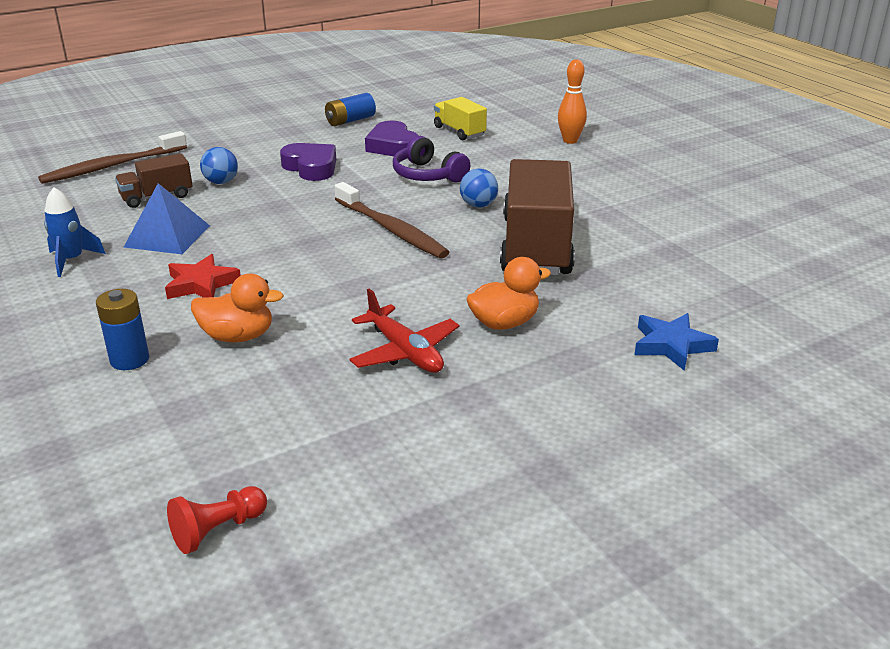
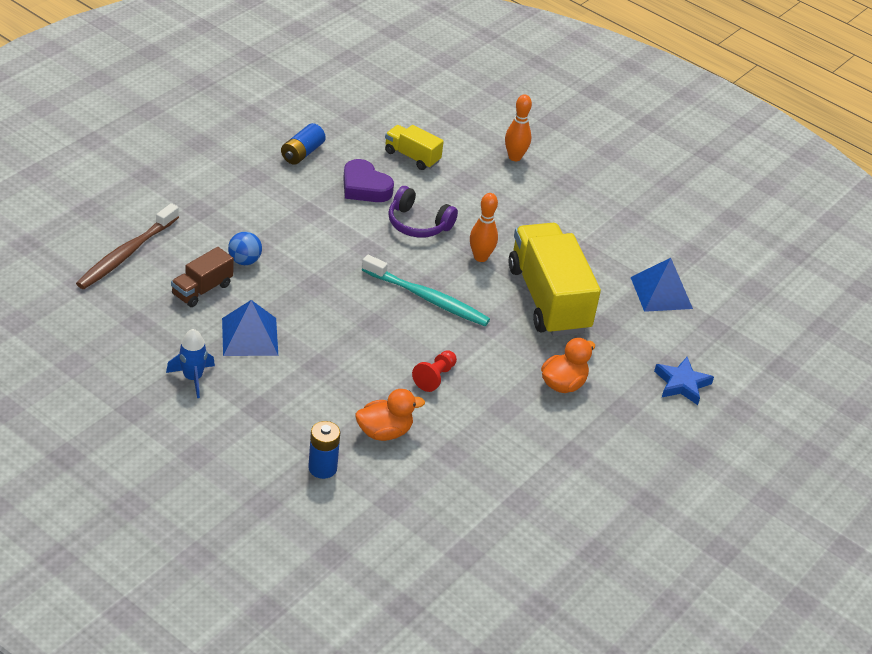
camera: 25 degrees left, 10 degrees up
red star [165,254,241,299] -> none
red pawn [167,486,267,554] -> red pawn moved to [412,350,457,392]
purple heart [280,143,336,181] -> none
brown toothbrush [334,182,449,258] -> turquoise toothbrush [362,255,490,326]
red plane [350,289,459,373] -> none
blue ball [460,169,498,208] -> orange bowling pin [470,193,498,262]
brown truck [500,159,575,276] -> yellow truck [509,223,601,336]
none -> blue pyramid [631,258,693,312]

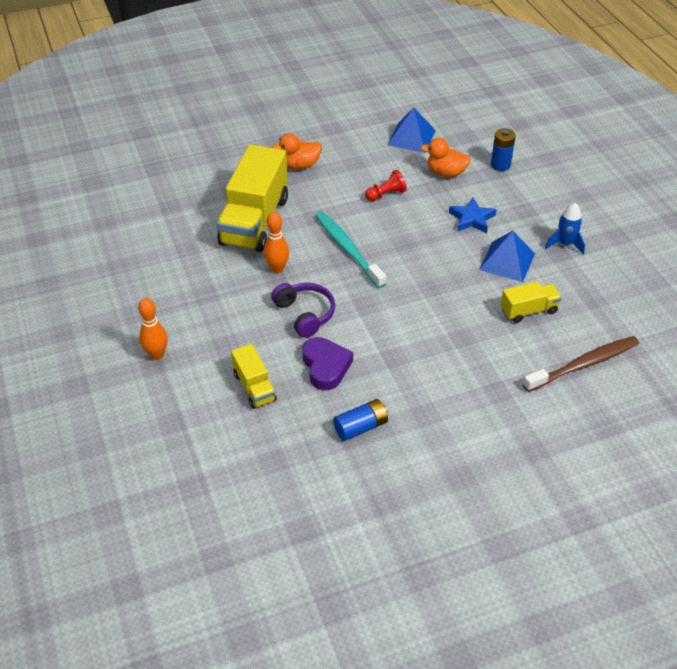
camera: 145 degrees left, 5 degrees up
brown truck [171,247,234,307] -> yellow truck [501,281,562,323]
blue ball [228,232,262,265] -> none
blue pyramid [631,258,693,312] -> blue pyramid moved to [387,107,436,153]
blue star [654,357,714,405] -> blue star moved to [449,198,497,233]

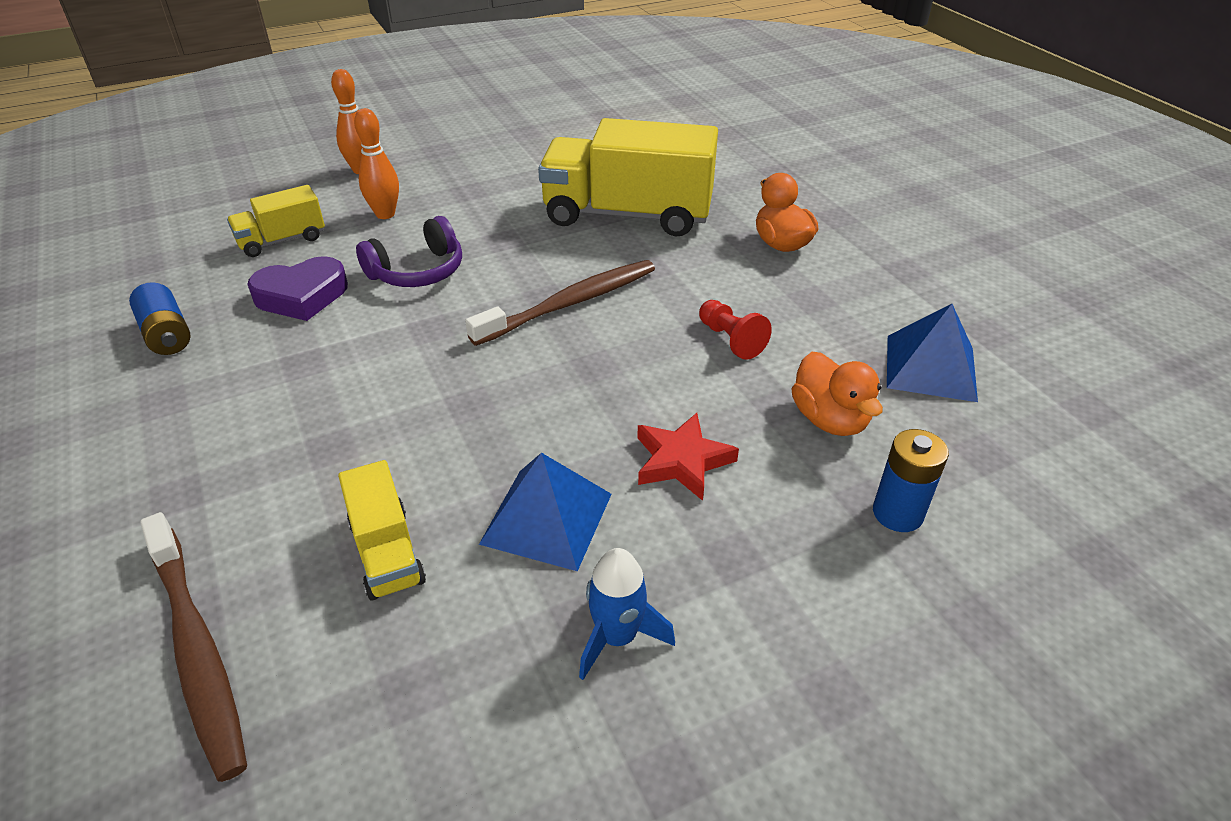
camera: 85 degrees right, 5 degrees down
orange bowling pin [264,212,289,273] -> orange bowling pin moved to [354,108,399,219]
turquoise toothbrush [315,212,386,288] -> brown toothbrush [465,260,655,346]
orange duck [421,138,471,177] -> orange duck turned 150 degrees clockwise [791,352,883,436]
blue star [449,198,497,233] -> red star [637,413,739,501]

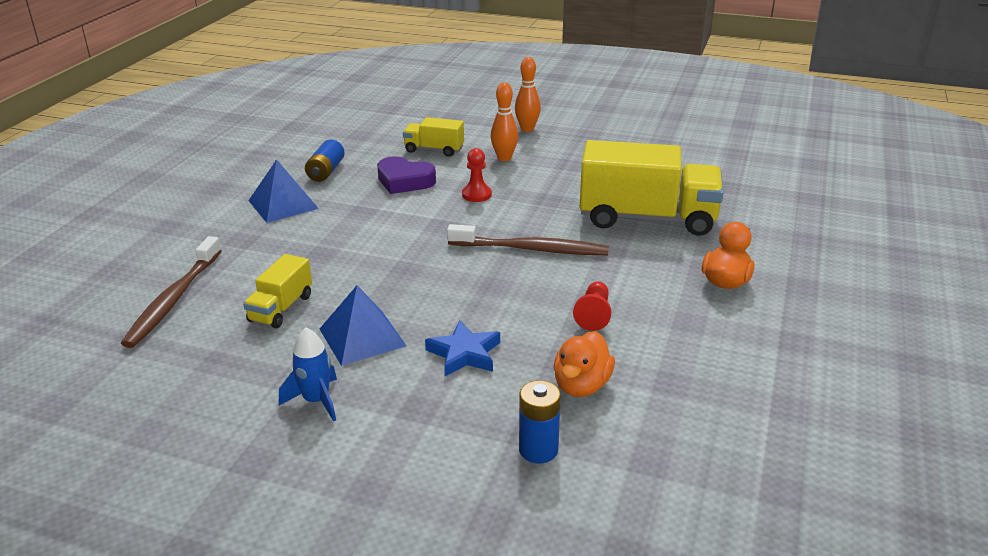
camera: 45 degrees right, 10 degrees down
purple headphones [356,216,462,287] -> red pawn [462,148,492,202]
yellow truck [538,118,718,236] -> yellow truck turned 135 degrees clockwise [580,140,724,236]
red star [637,413,739,501] -> blue star [425,320,500,376]
blue pyramid [887,304,978,402] -> blue pyramid moved to [248,159,319,223]

